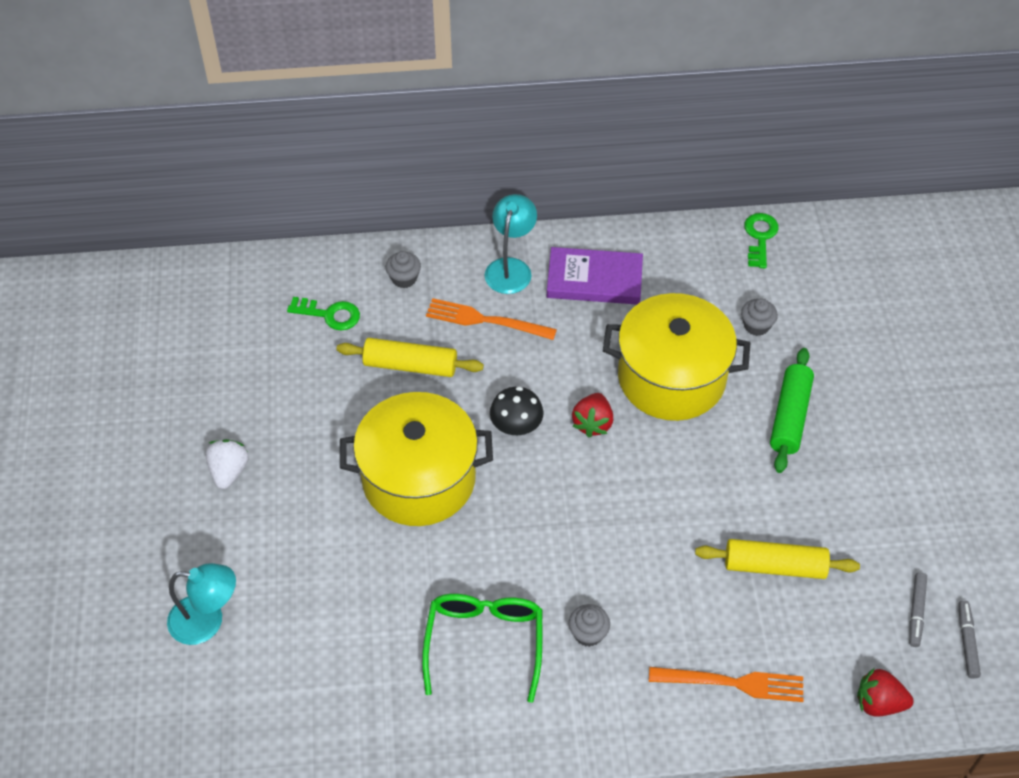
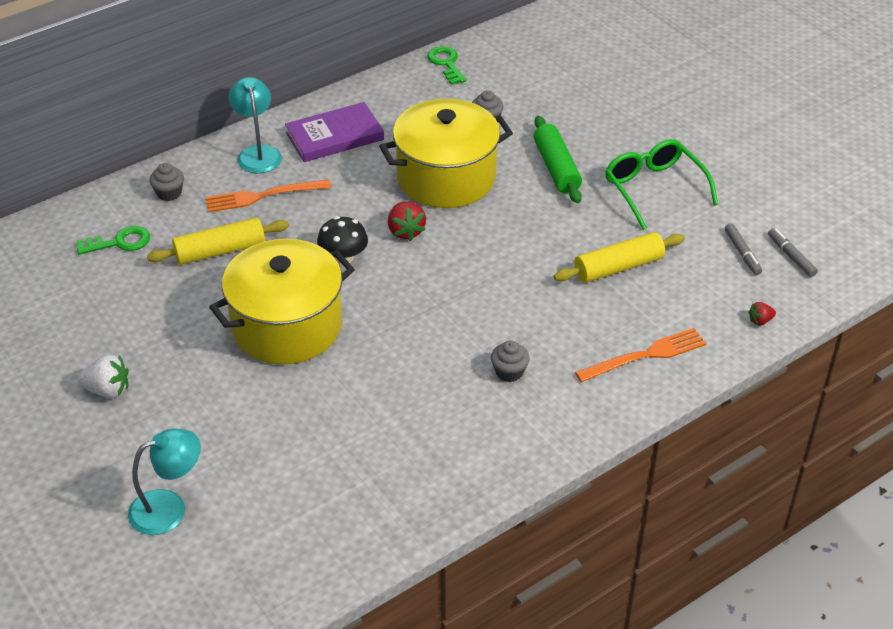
camera: 30 degrees left, 10 degrees down
white strawberry [205,439,249,489] -> white strawberry turned 120 degrees clockwise [78,355,129,398]
green glasses [422,594,542,703] -> green glasses moved to [605,139,718,230]
red strawberry [857,668,914,717] -> red strawberry [748,302,776,325], size x0.57

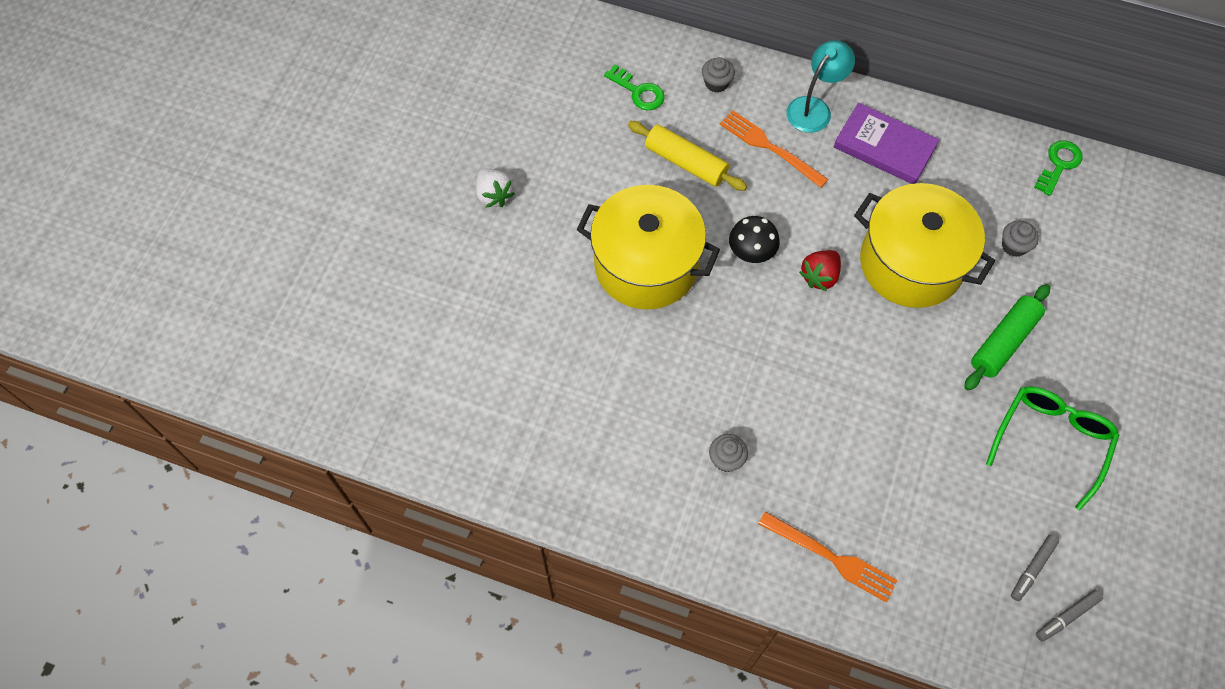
camera: 55 degrees right, 20 degrees up
turquoise lamp [128,428,201,535] -> none
yellow rolling pin [554,232,685,283] -> none
red strawberry [748,302,776,325] -> none
grey marker [768,228,818,277] -> grey marker turned 150 degrees counterclockwise [1036,590,1103,642]

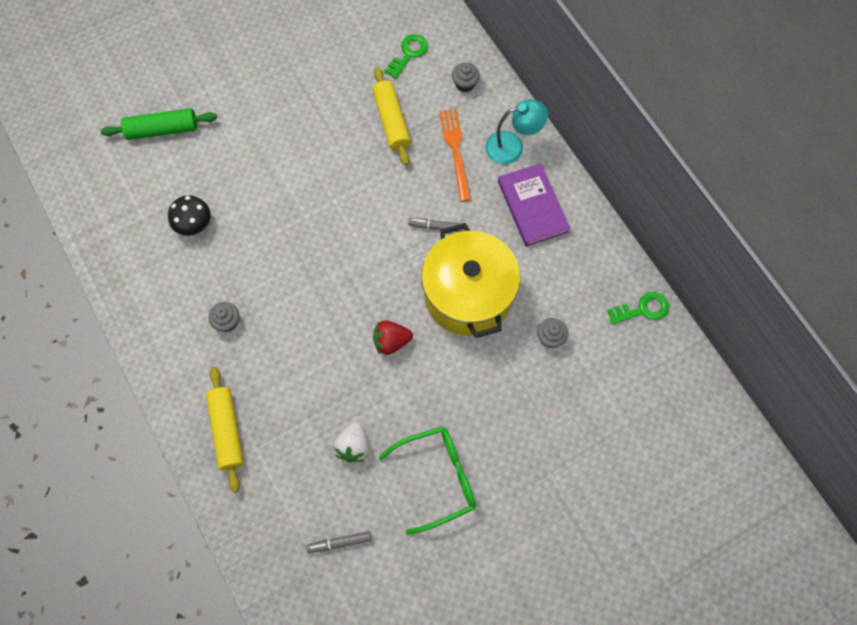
camera: 40 degrees right, 5 degrees up
white strawberry [476,168,515,207] -> white strawberry moved to [333,421,369,462]
yellow pot [577,185,720,310] -> none
green key [604,65,665,110] -> green key turned 135 degrees counterclockwise [384,34,428,79]
black mushroom [729,216,780,263] -> black mushroom moved to [168,195,211,236]
orange fork [758,512,898,603] -> yellow rolling pin [206,367,244,493]
red strawberry [799,250,841,291] -> red strawberry moved to [373,320,413,355]
green rolling pin [964,284,1050,391] -> green rolling pin moved to [101,108,217,140]
grey marker [1036,590,1103,642] -> grey marker moved to [408,218,465,232]

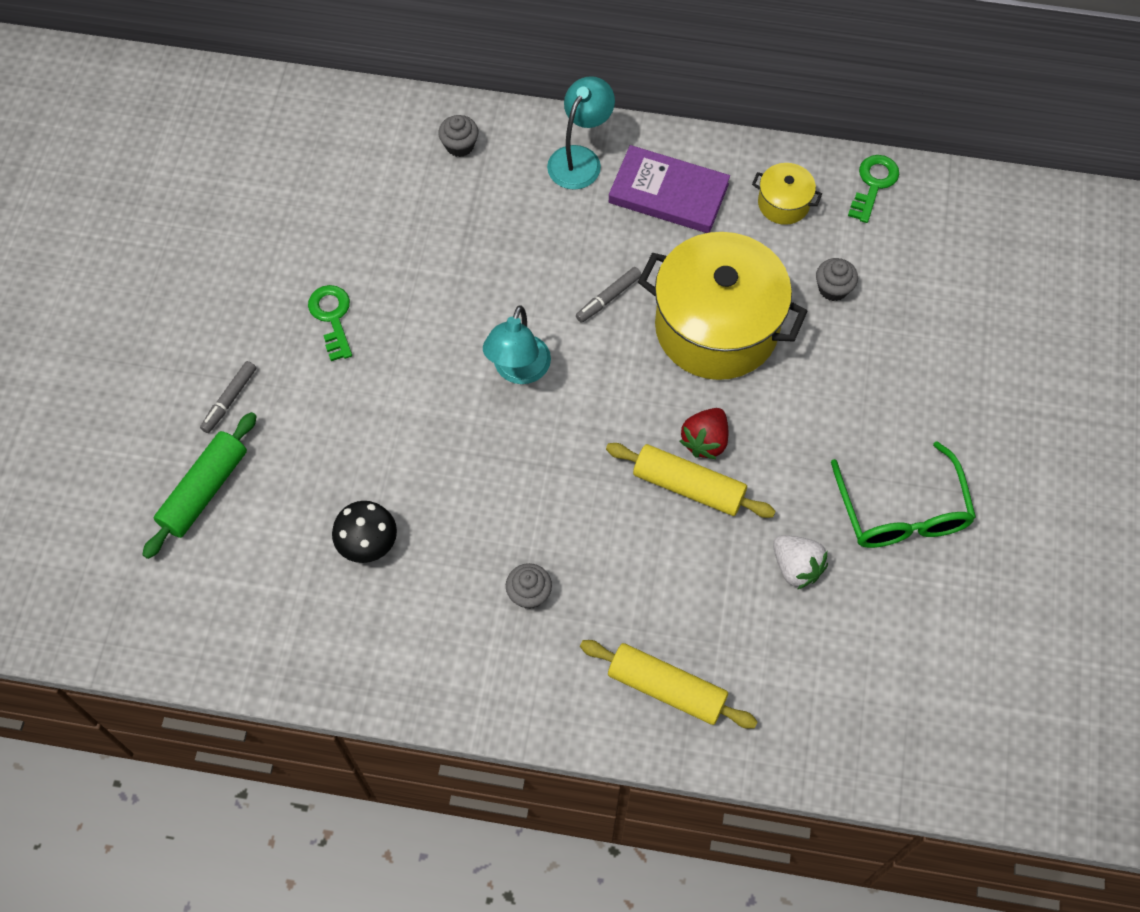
camera: 50 degrees left, 5 degrees down
grey marker [306,531,372,553] -> grey marker moved to [200,361,256,433]
yellow rolling pin [372,67,411,166] -> yellow rolling pin moved to [606,443,776,518]
green glasses [379,426,476,535] -> green glasses turned 150 degrees clockwise [831,441,976,548]
green key [384,34,428,79] -> green key moved to [308,285,352,361]
orange fork [439,109,471,202] -> none
none -> turquoise lamp [483,306,551,384]
none -> yellow pot [752,163,822,225]

